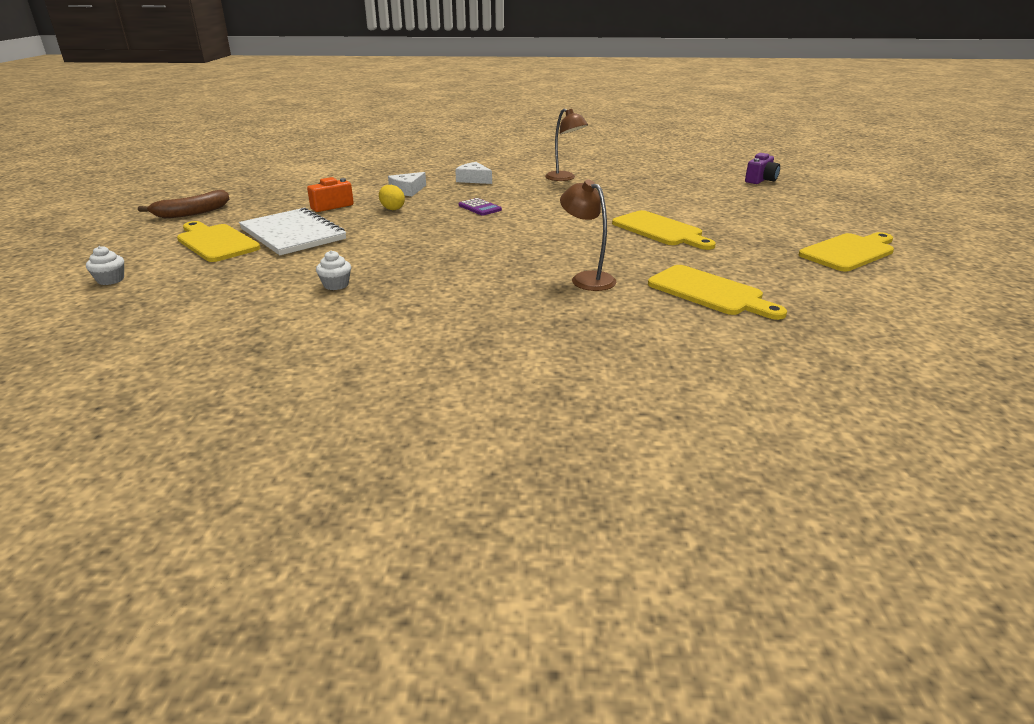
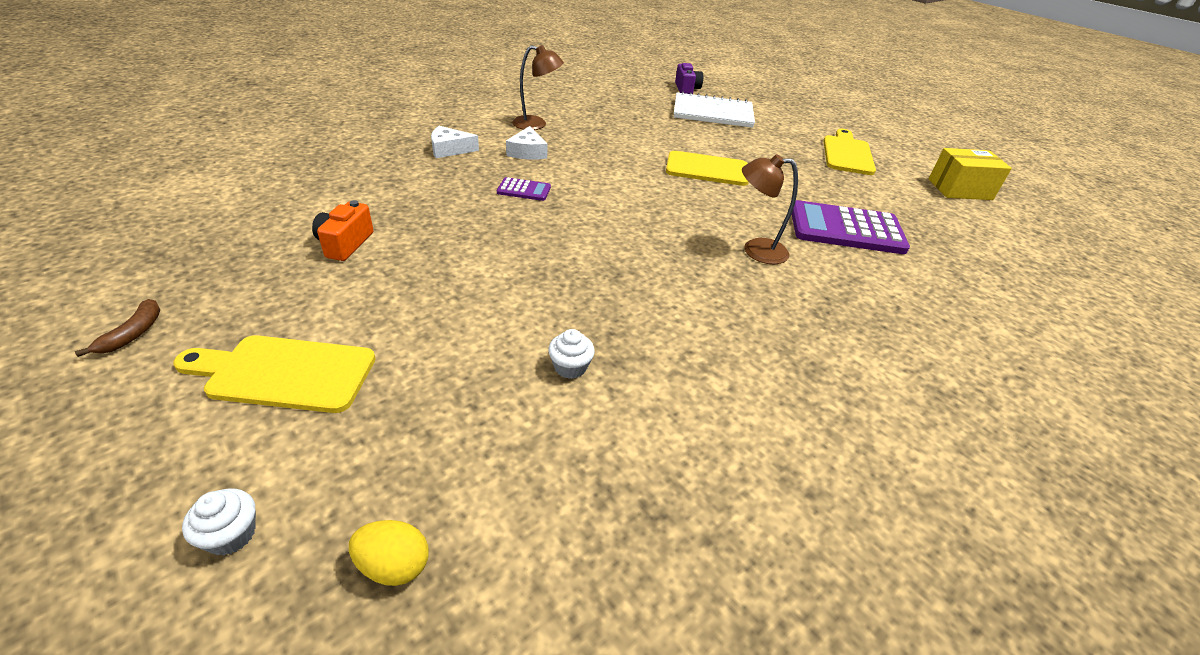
camera: 45 degrees left, 10 degrees up
brown banana [138,190,229,218] -> brown banana [75,299,160,357], size x0.59
white notebook [239,207,346,255] -> white notebook moved to [674,91,755,128]
yellow egg [379,185,405,210] -> yellow egg moved to [349,520,429,586]
white cheese [388,172,426,196] -> white cheese moved to [506,126,548,160]
yellow cutting board [648,265,787,320] -> purple calculator [792,200,910,254]
none -> yellow box [928,148,1012,200]

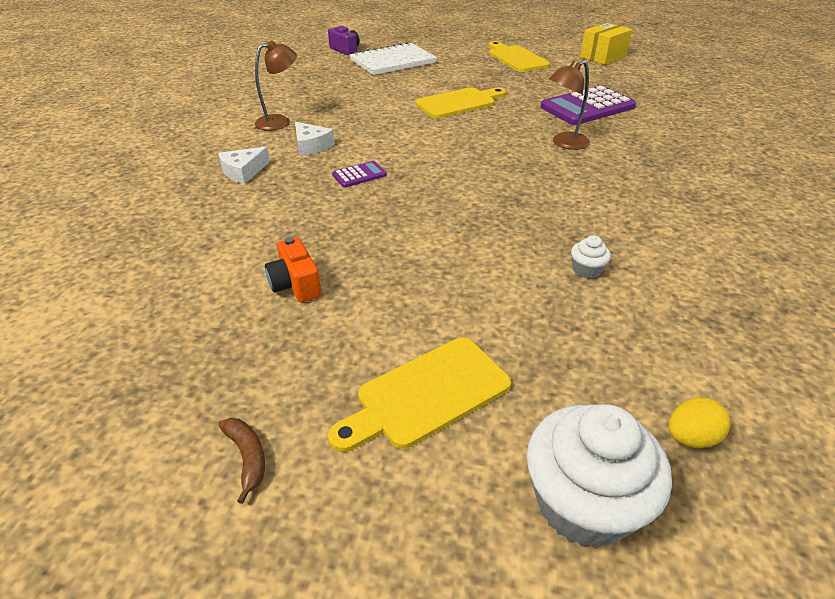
camera: 35 degrees left, 0 degrees up
white cupcake [182,488,256,556] -> white cupcake [527,404,672,548], size x2.28

